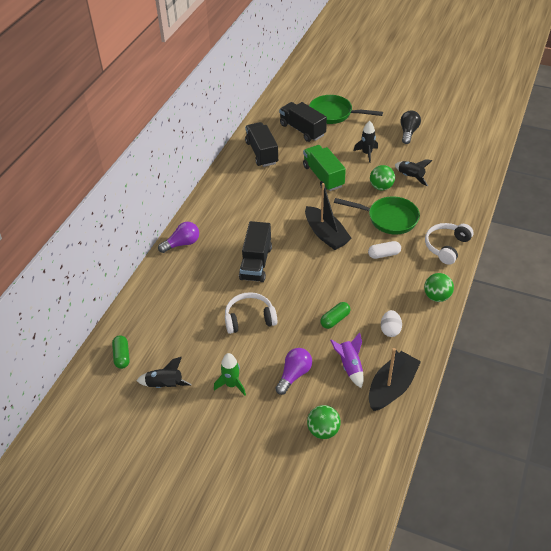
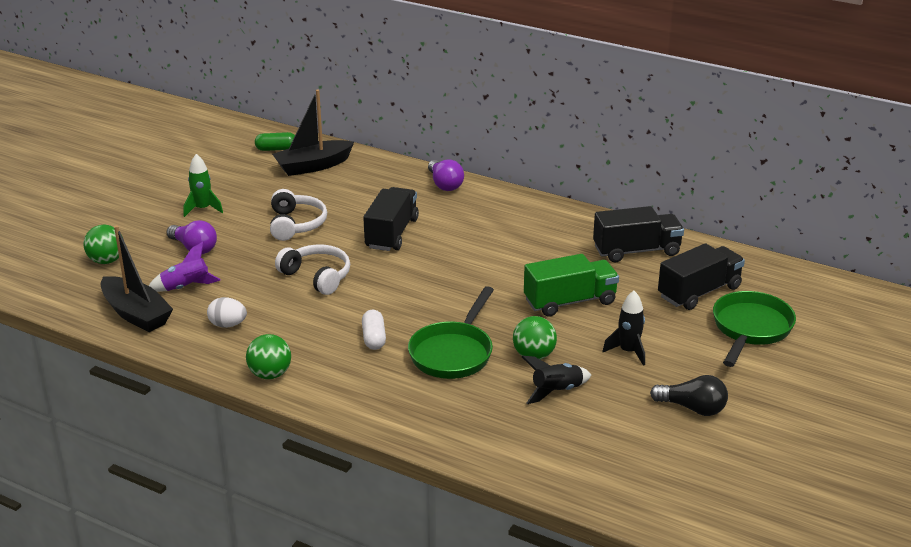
camera: 95 degrees right, 15 degrees down
black rocket [136,357,192,388] -> none
black truck [239,221,272,282] -> black truck turned 90 degrees clockwise [363,187,419,251]
black boat [305,183,352,250] -> black boat moved to [272,89,354,176]
green capsule [320,302,350,329] -> none
white headphones [425,223,473,265] -> white headphones moved to [275,244,350,295]

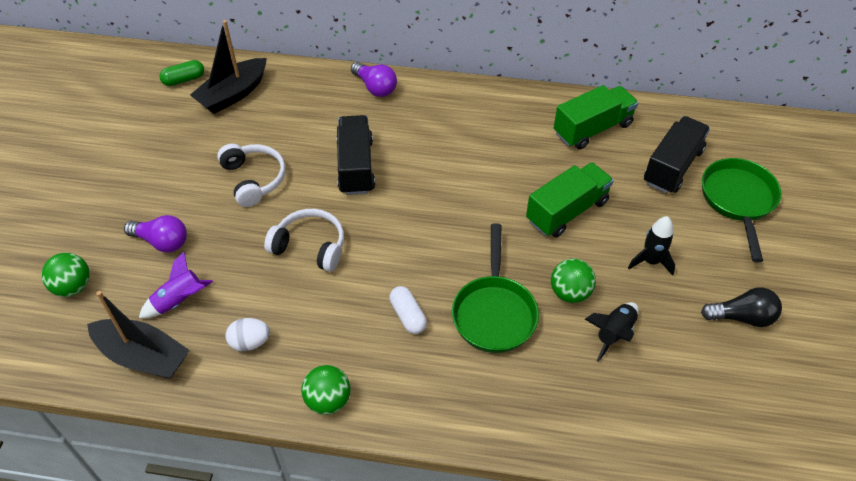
camera: 20 degrees left, 20 degrees up
green rocket [183,154,223,217] -> none
black truck [593,206,684,262] -> green truck [554,85,638,150]

